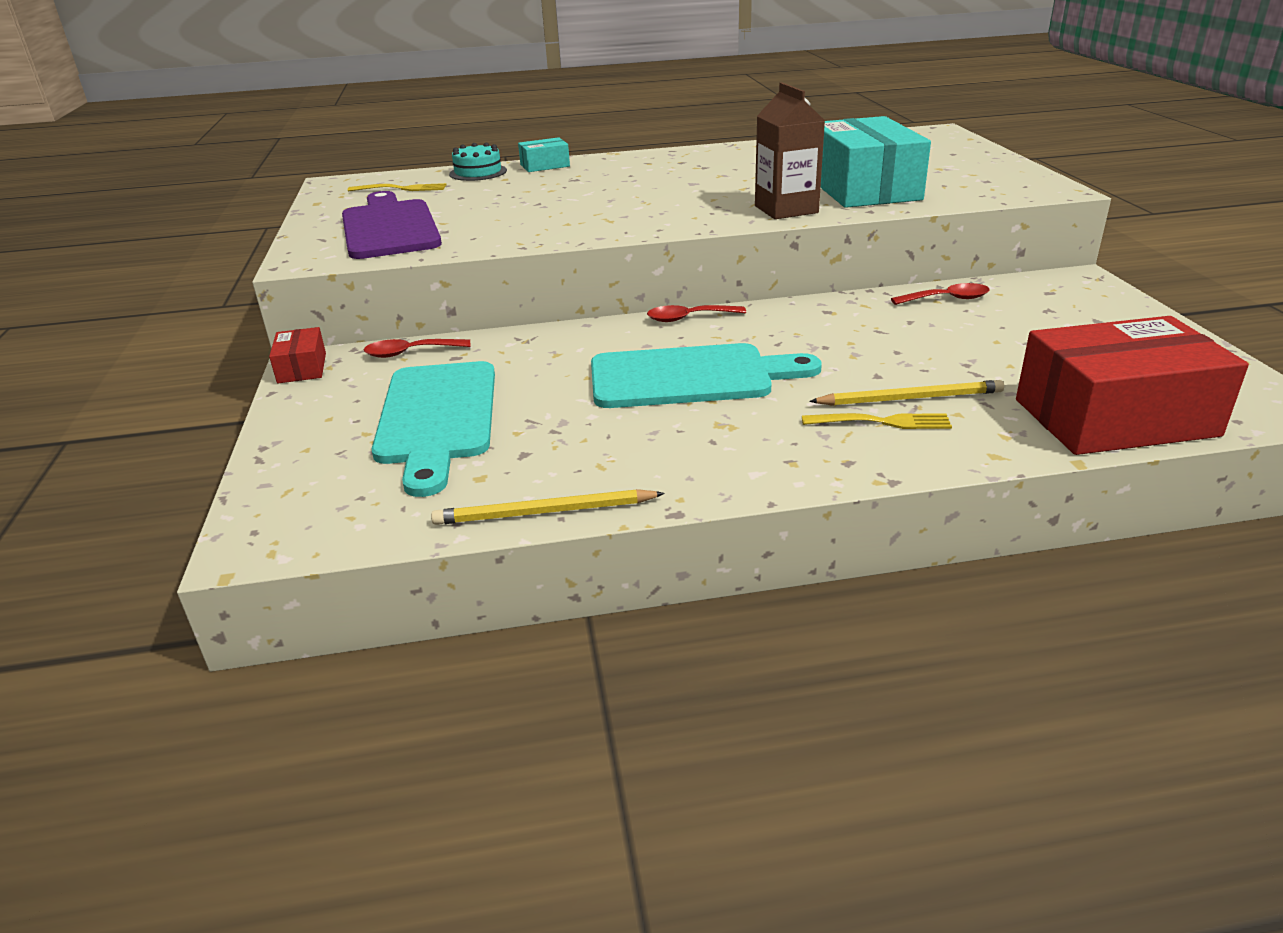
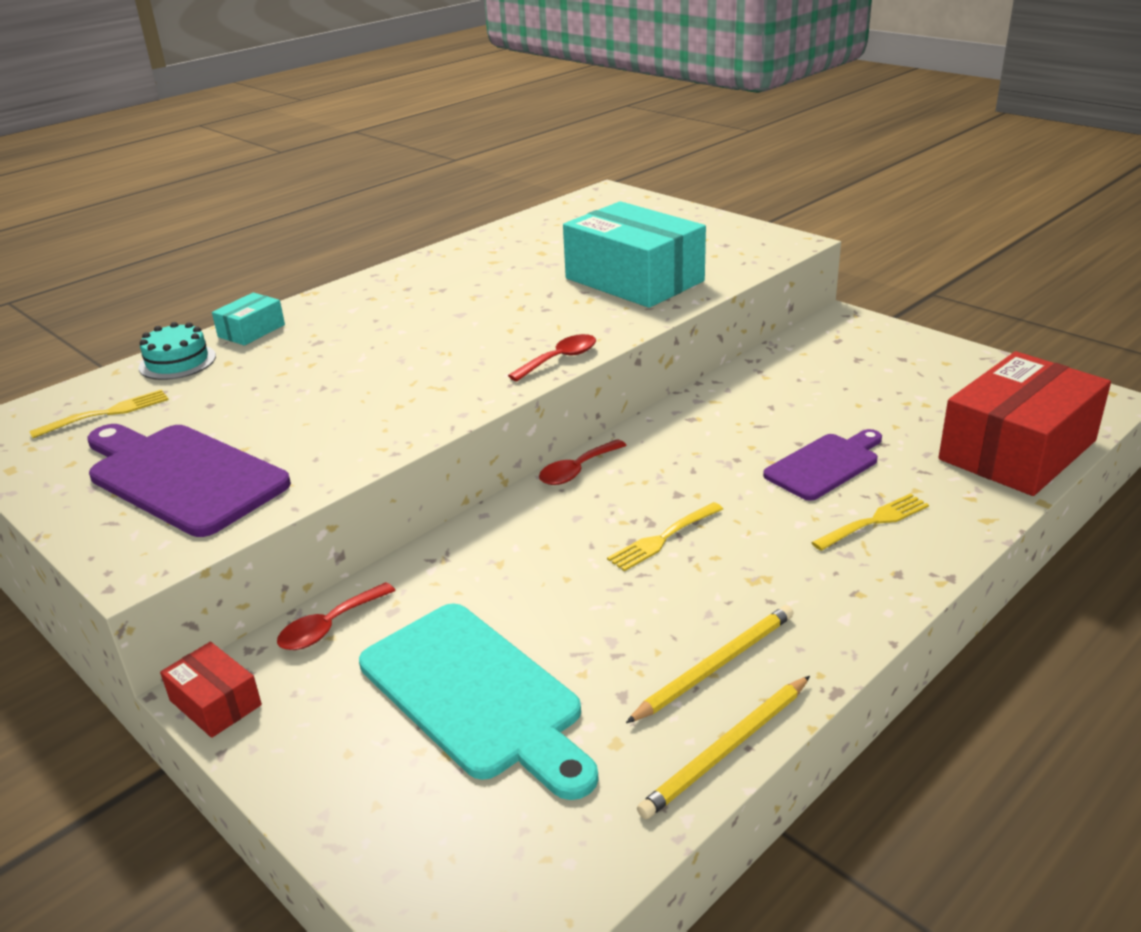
camera: 35 degrees left, 0 degrees up
turquoise cutting board [591,343,822,408] -> yellow fork [607,502,723,571]
brown carton [755,82,825,219] -> none
yellow pencil [809,380,1004,406] -> yellow pencil moved to [626,605,794,723]
red spoon [891,283,990,305] -> red spoon moved to [508,334,596,381]
none -> purple cutting board [763,429,882,501]

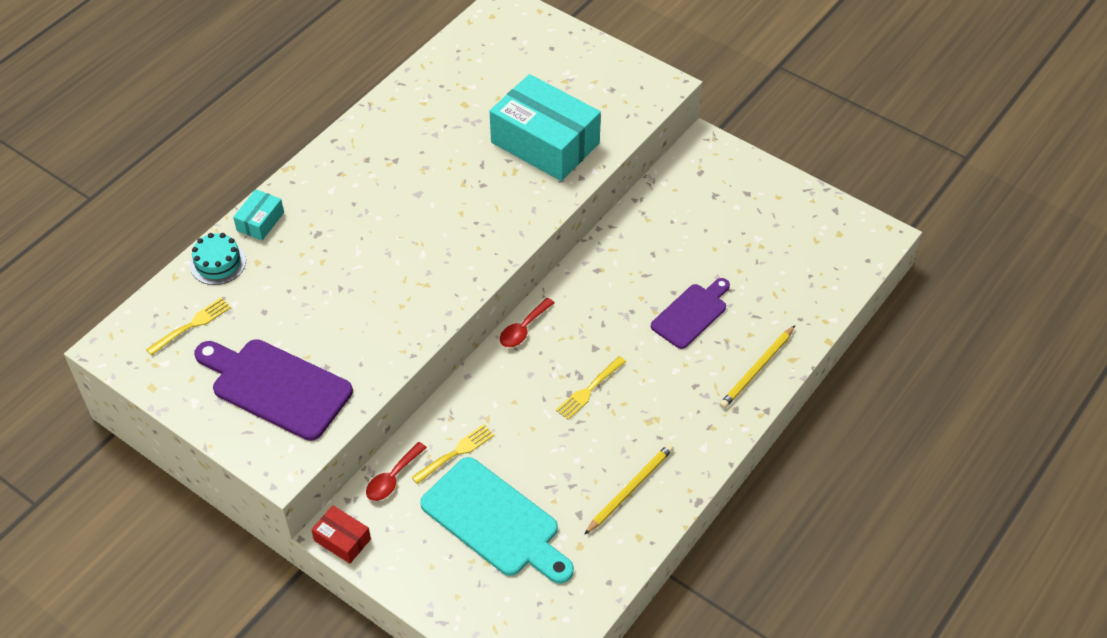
camera: 10 degrees left, 20 degrees up
red spoon [508,334,596,381] -> none
yellow pencil [637,676,810,819] -> yellow pencil moved to [720,326,795,409]
yellow fork [811,493,929,551] -> yellow fork moved to [411,424,494,484]
red box [938,351,1111,496] -> none

